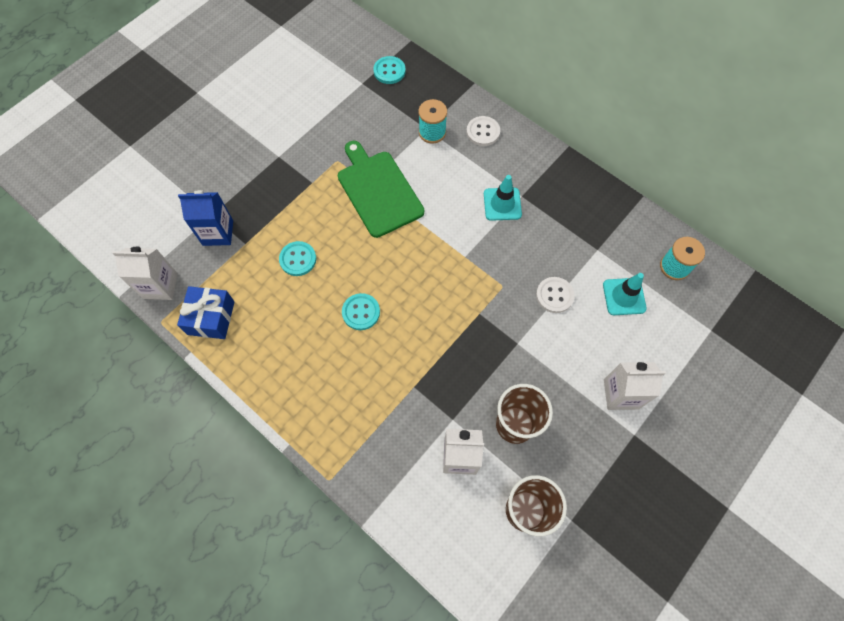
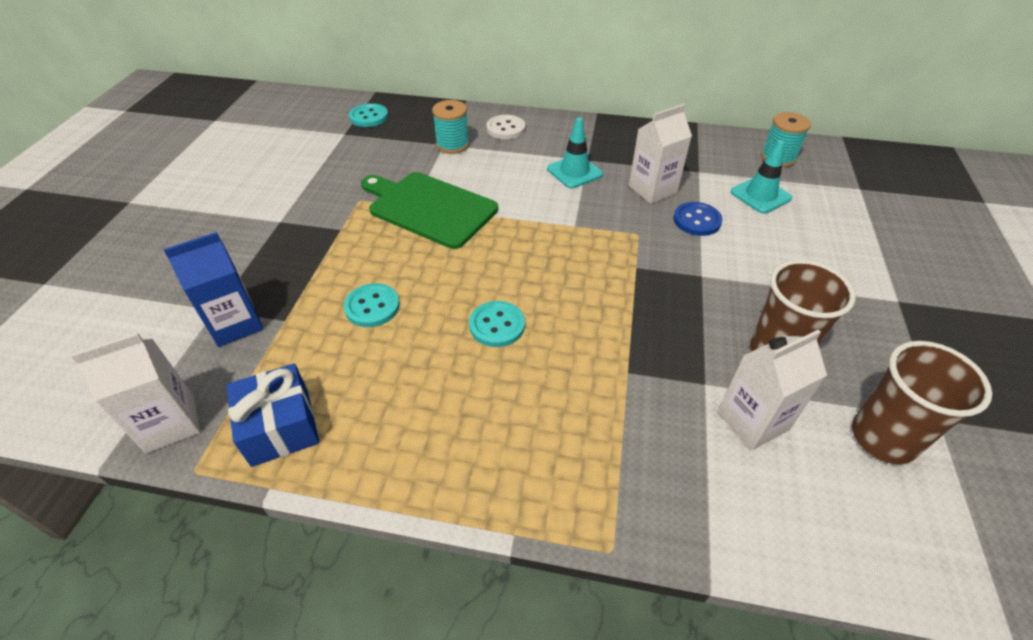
camera: 30 degrees left, 20 degrees down
white button [536,277,575,313] -> blue button [673,202,722,236]
white carton [604,362,666,410] -> white carton moved to [629,104,692,204]

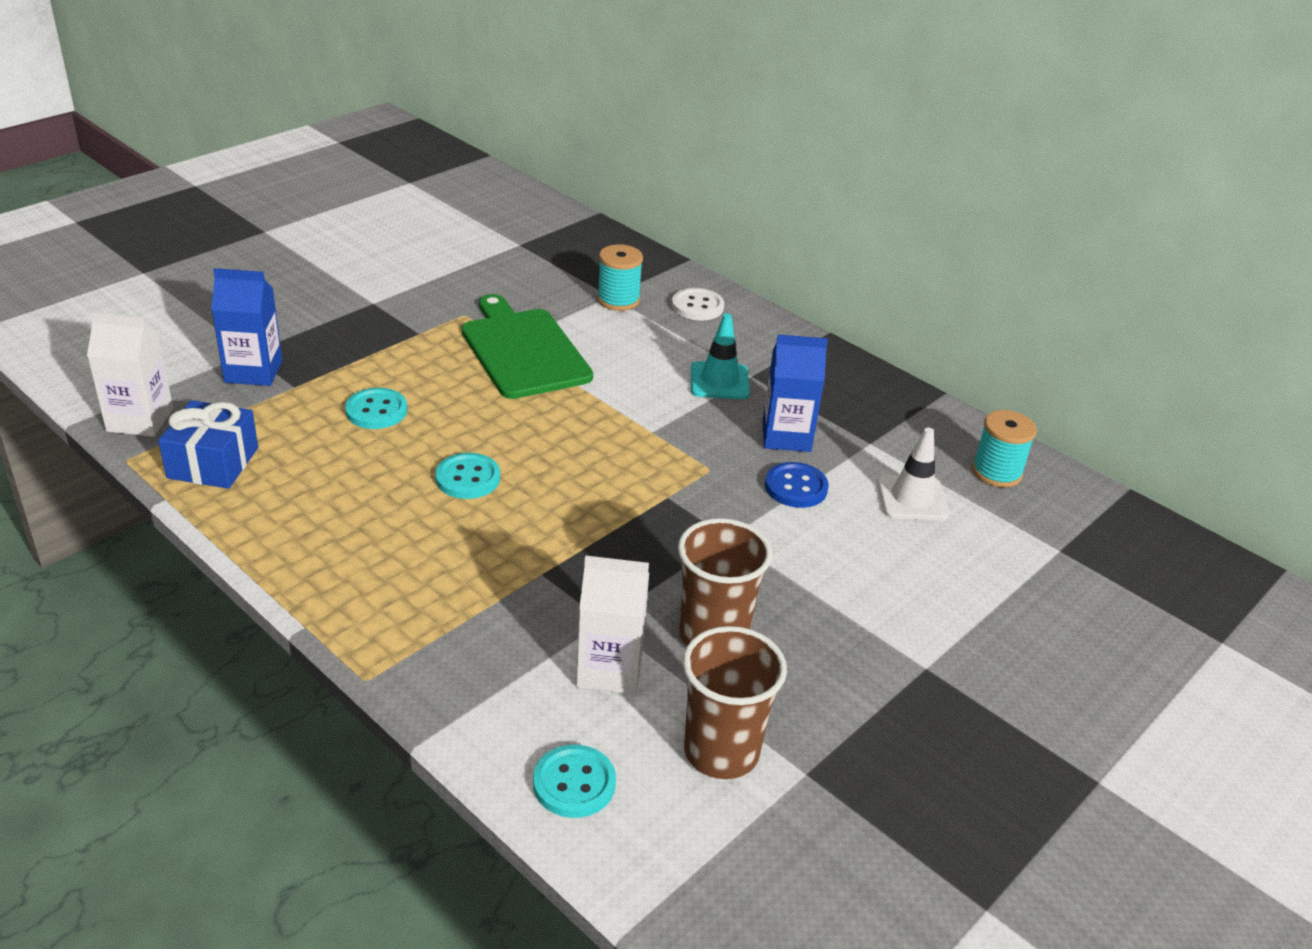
camera: 30 degrees right, 10 degrees down
turquoise button [349,103,388,127] -> turquoise button moved to [533,744,616,818]
white carton [629,104,692,204] -> blue carton [763,334,828,452]
turquoise traffic cone [731,140,792,214] -> white traffic cone [877,427,949,521]

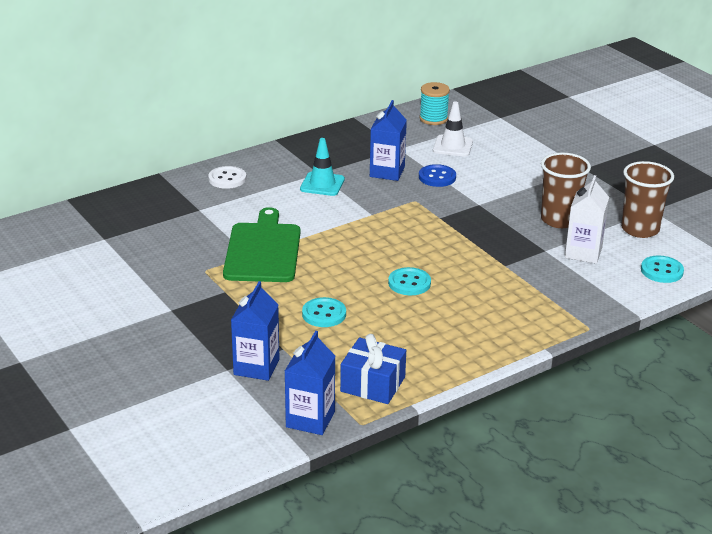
camera: 75 degrees left, 5 degrees down
white carton [87,312,173,437] -> blue carton [285,331,335,435]
green cutting board [462,294,593,399] -> green cutting board turned 105 degrees clockwise [223,207,301,282]
turquoise spool [597,244,643,311] -> none

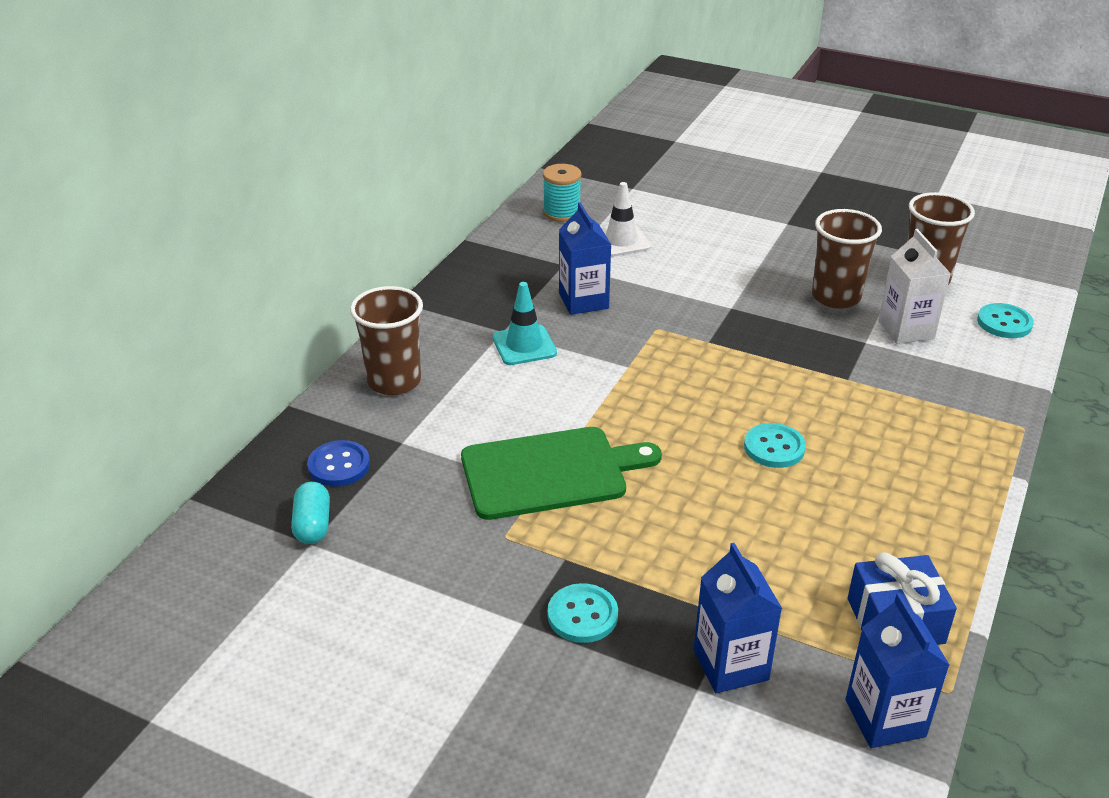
camera: 30 degrees left, 5 degrees up
white button [208,166,246,189] -> brown cup [350,286,423,395]
green cutting board [223,207,301,282] -> green cutting board turned 105 degrees clockwise [461,427,662,520]
turquoise button [302,297,346,327] -> turquoise button moved to [548,583,618,643]
blue button [419,164,456,187] -> blue button moved to [307,440,370,487]
none -> turquoise capsule [291,482,330,544]

